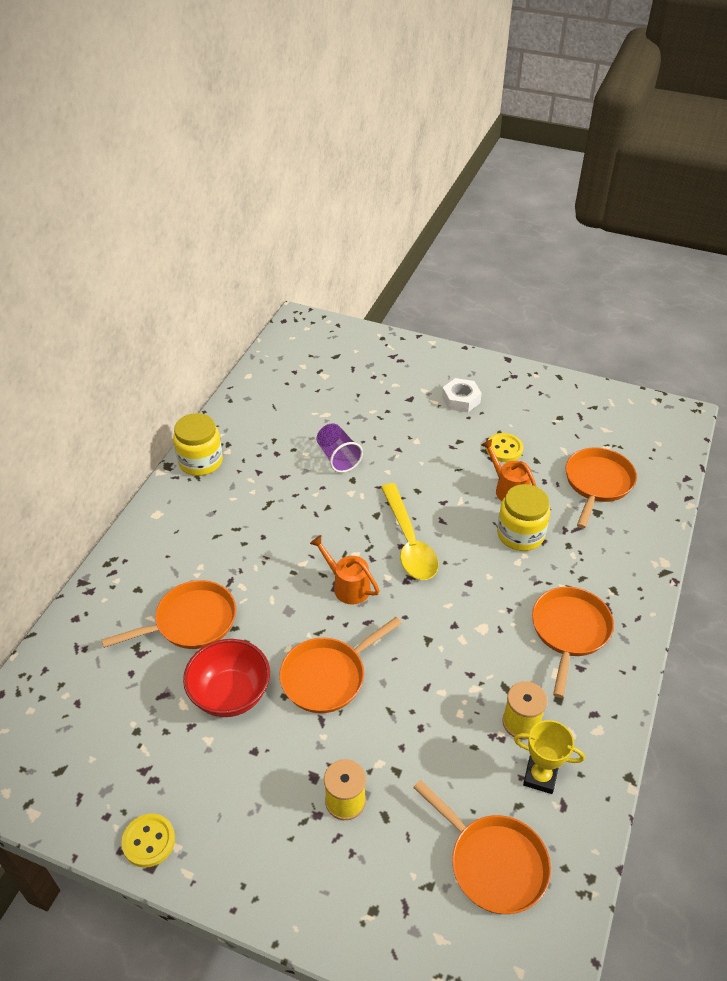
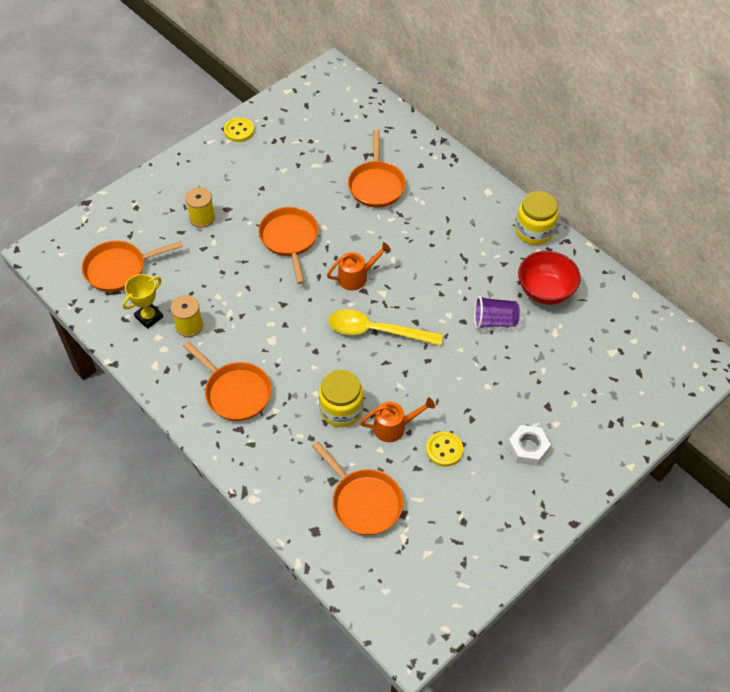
camera: 115 degrees right, 10 degrees up
red bowl [183,639,270,717] -> red bowl moved to [518,251,581,305]

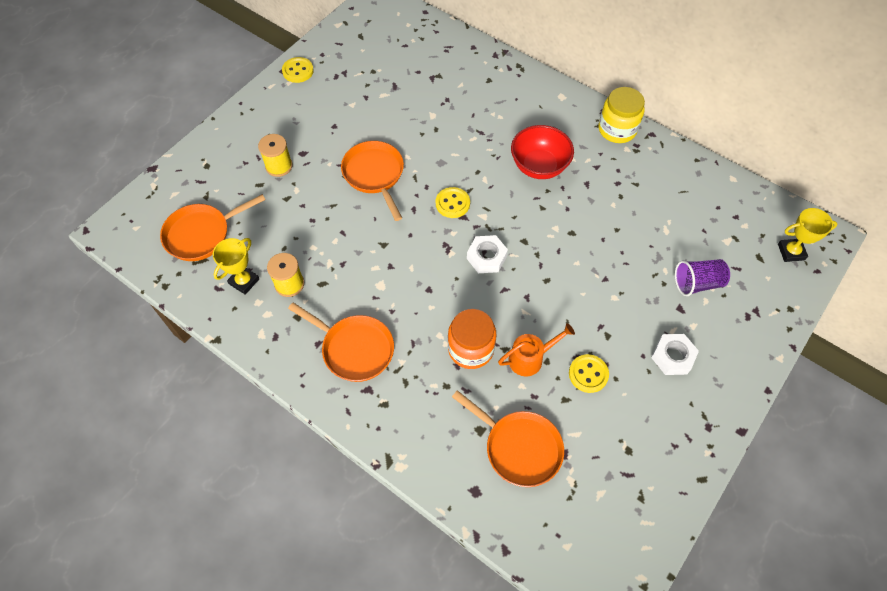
camera: 10 degrees left, 5 degrees up
yellow jar [319,369,364,427] -> orange jar [448,309,497,369]
orange watering can [327,242,391,291] -> yellow button [436,187,470,218]
yellow spoon [328,309,443,346] -> white nut [467,235,508,273]
orange pan [348,130,406,208] -> none
purple cup [474,296,520,329] -> purple cup moved to [675,259,730,296]
red bowl [518,251,581,305] -> red bowl moved to [511,125,574,179]
none -> yellow trophy [778,208,838,262]

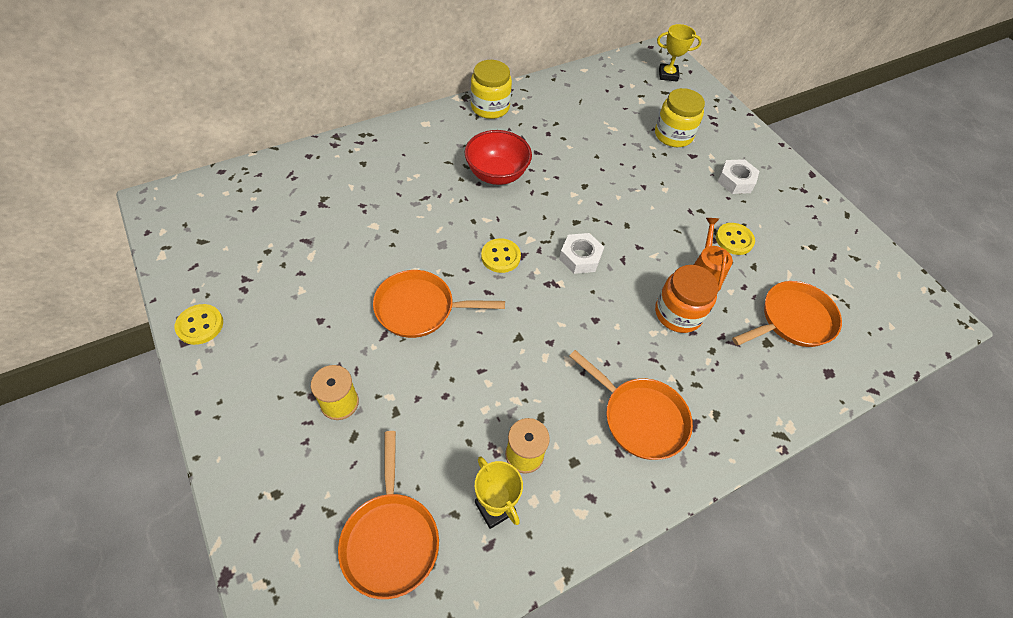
camera: 70 degrees left, 5 degrees down
orange pan [288,302,394,382] -> orange pan turned 75 degrees clockwise [570,350,693,460]
purple cup [675,259,730,296] -> yellow jar [655,88,705,147]
yellow trophy [778,208,838,262] -> yellow trophy turned 75 degrees clockwise [657,24,702,82]

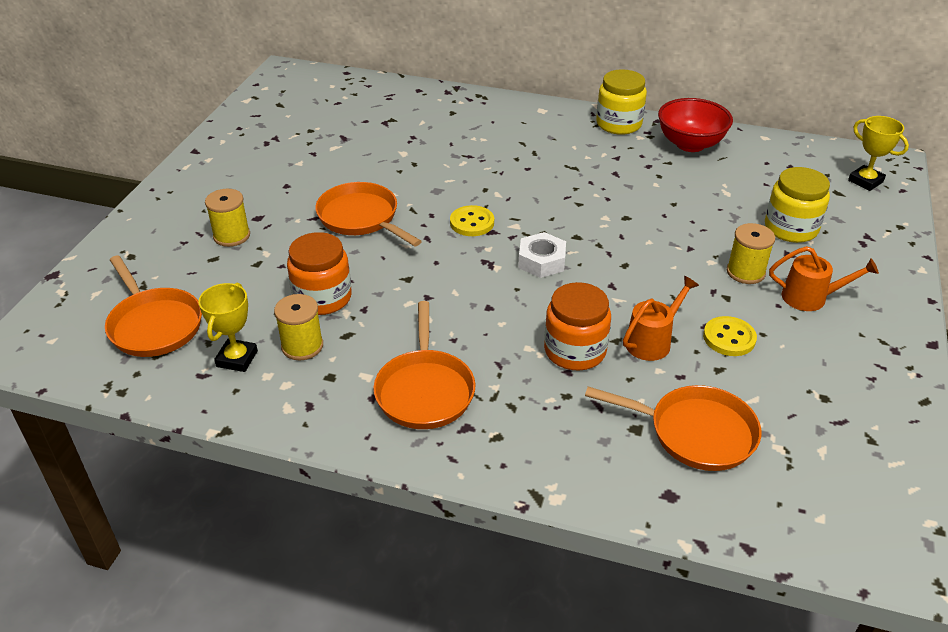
camera: 50 degrees right, 15 degrees down
yellow button [175,304,223,345] -> none
orange pan [338,431,439,599] -> orange pan turned 75 degrees counterclockwise [105,255,202,357]
red bowl [465,130,532,185] -> red bowl moved to [658,98,733,152]
white nut [718,159,760,194] -> orange watering can [769,246,879,311]
none -> orange jar [287,232,352,315]
none -> yellow spool [727,223,775,284]

